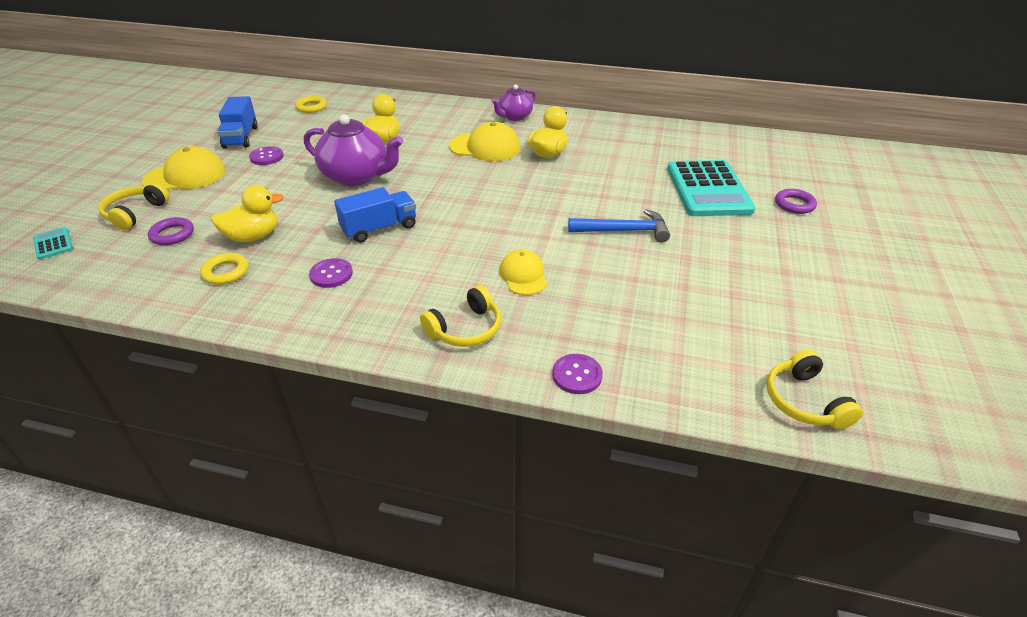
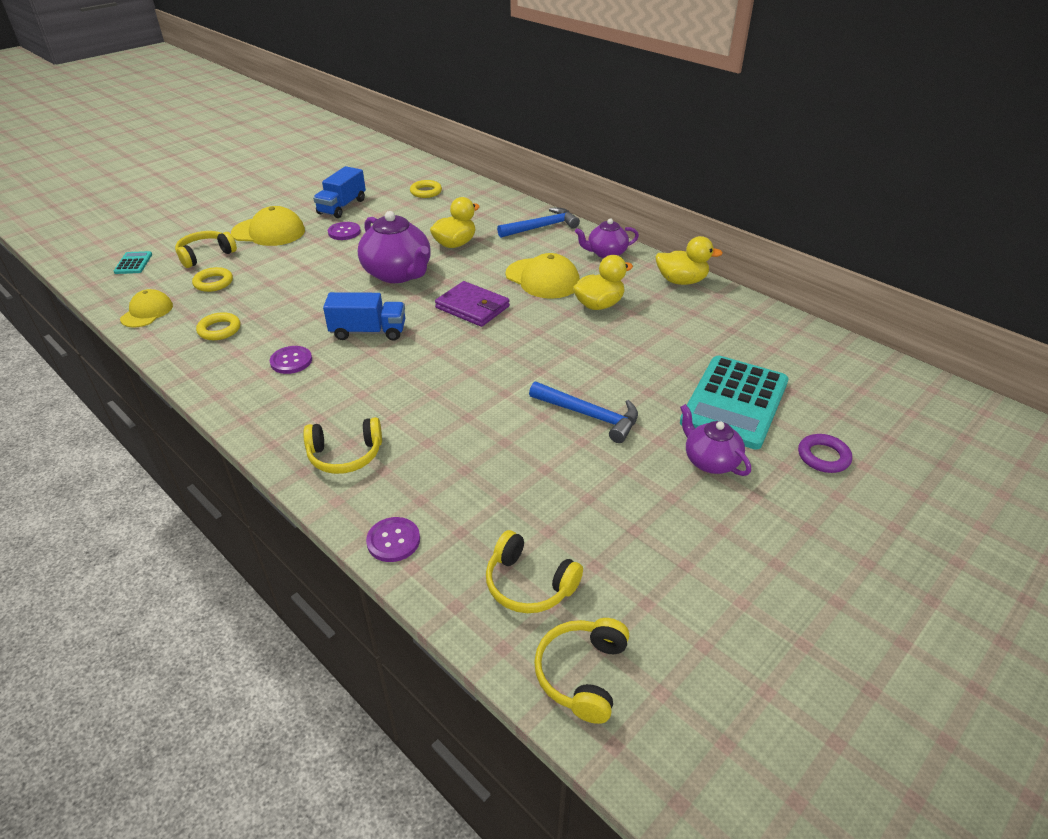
camera: 30 degrees right, 0 degrees up
purple ring [148,217,194,245] -> yellow ring [192,267,233,292]
yellow duck [211,185,284,242] -> yellow duck moved to [655,236,723,285]
yellow cap [499,250,547,295] -> yellow cap moved to [120,289,173,328]
none -> purple wallet [435,281,510,327]
none -> yellow headphones [486,530,583,613]
none -> blue hammer [497,208,580,238]
none -> purple teapot [680,404,751,476]

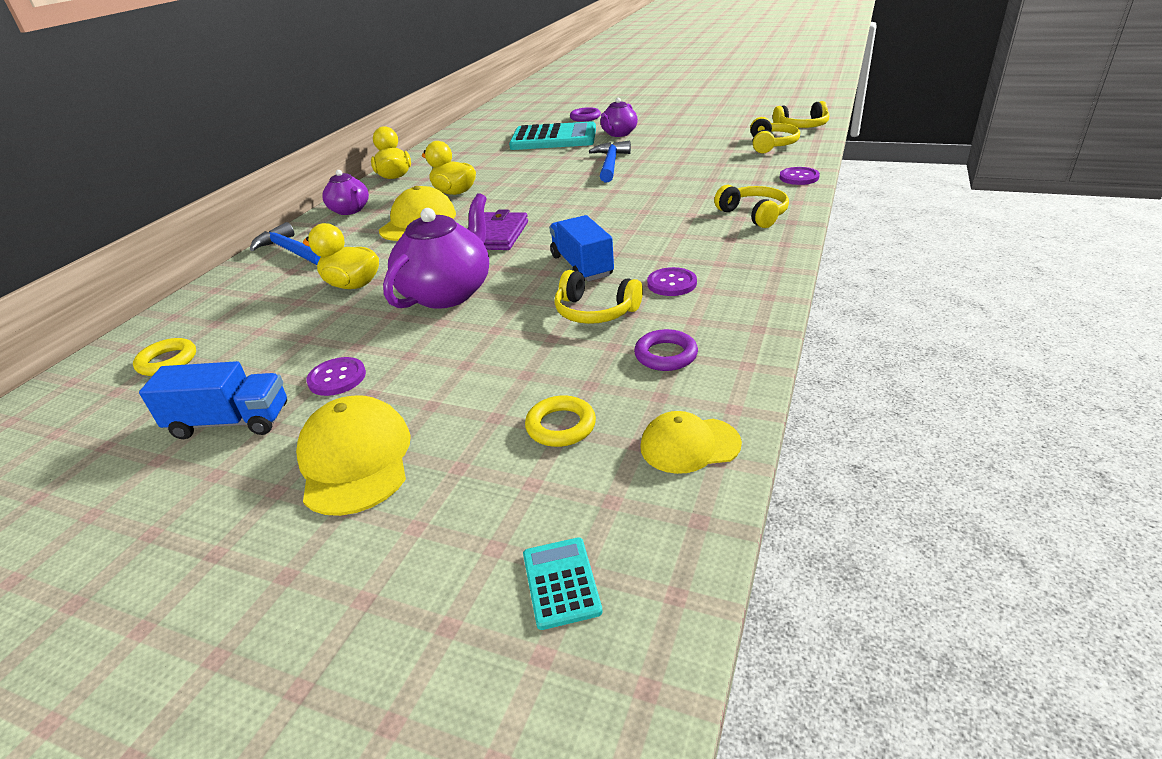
camera: 110 degrees left, 5 degrees down
turquoise calculator [114,251,152,274] -> turquoise calculator turned 105 degrees clockwise [523,537,603,630]
yellow headphones [175,231,237,268] -> yellow headphones moved to [554,270,643,324]
yellow ring [196,312,240,340] -> purple ring [634,329,698,371]

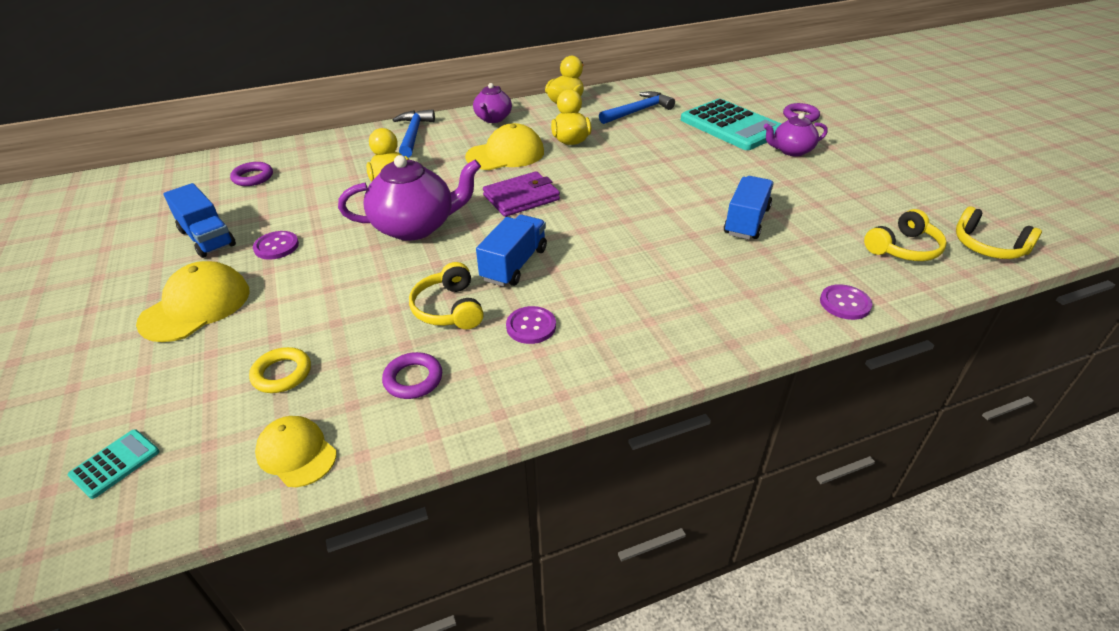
camera: 45 degrees right, 5 degrees up
yellow ring [133,338,196,376] -> purple ring [230,162,273,186]
blue hammer [589,141,631,182] -> blue hammer moved to [599,91,675,124]
yellow headphones [714,185,789,228] -> none
none -> blue truck [724,176,774,239]

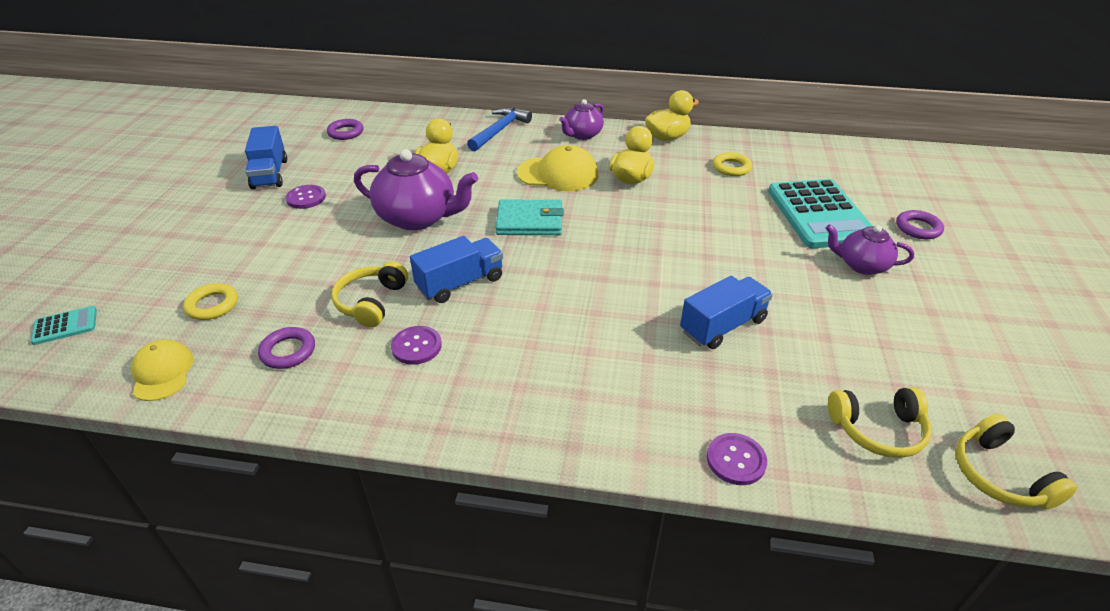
camera: 30 degrees right, 0 degrees up
yellow cap [136,261,249,342] -> none
purple wallet [483,171,560,217] -> turquoise wallet [495,200,564,235]
blue hammer [599,91,675,124] -> yellow ring [713,152,752,176]

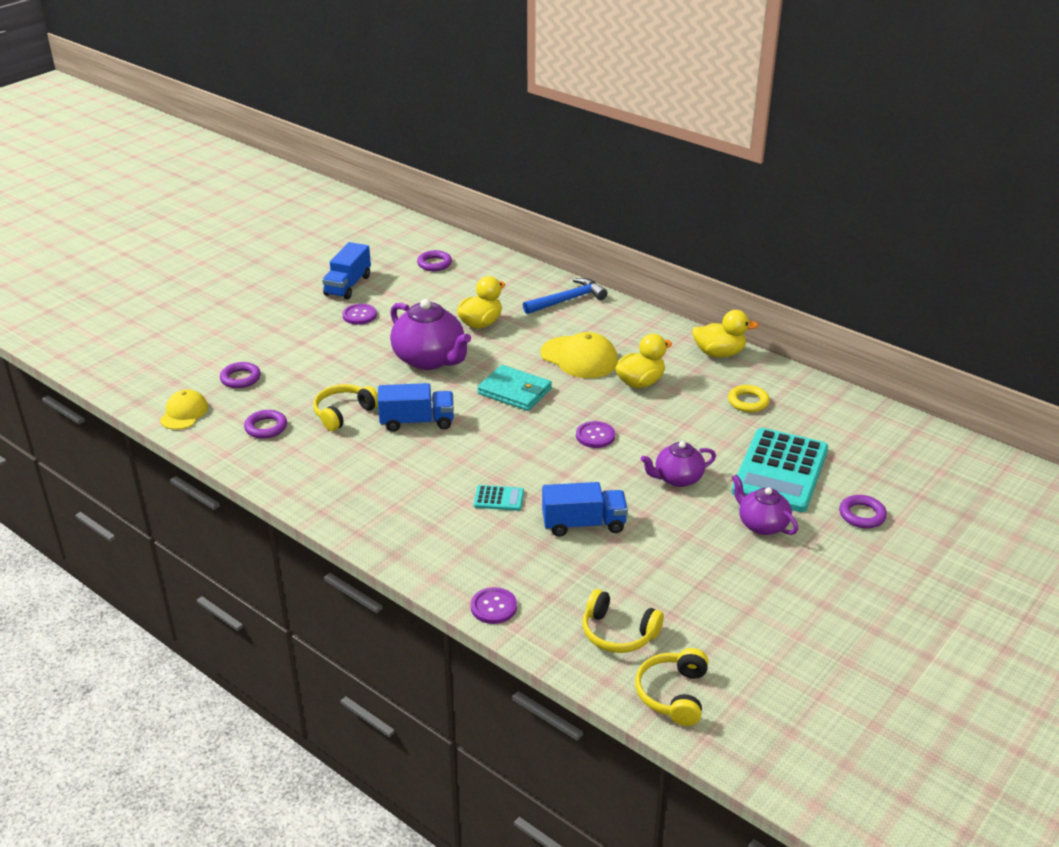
camera: 30 degrees right, 5 degrees down
turquoise calculator [31,306,97,345] -> turquoise calculator moved to [474,485,524,511]
yellow ring [183,283,238,320] -> purple ring [220,362,261,388]
purple button [391,326,442,365] -> purple button moved to [576,421,615,448]
purple teapot [559,99,604,140] -> purple teapot moved to [640,441,716,487]

